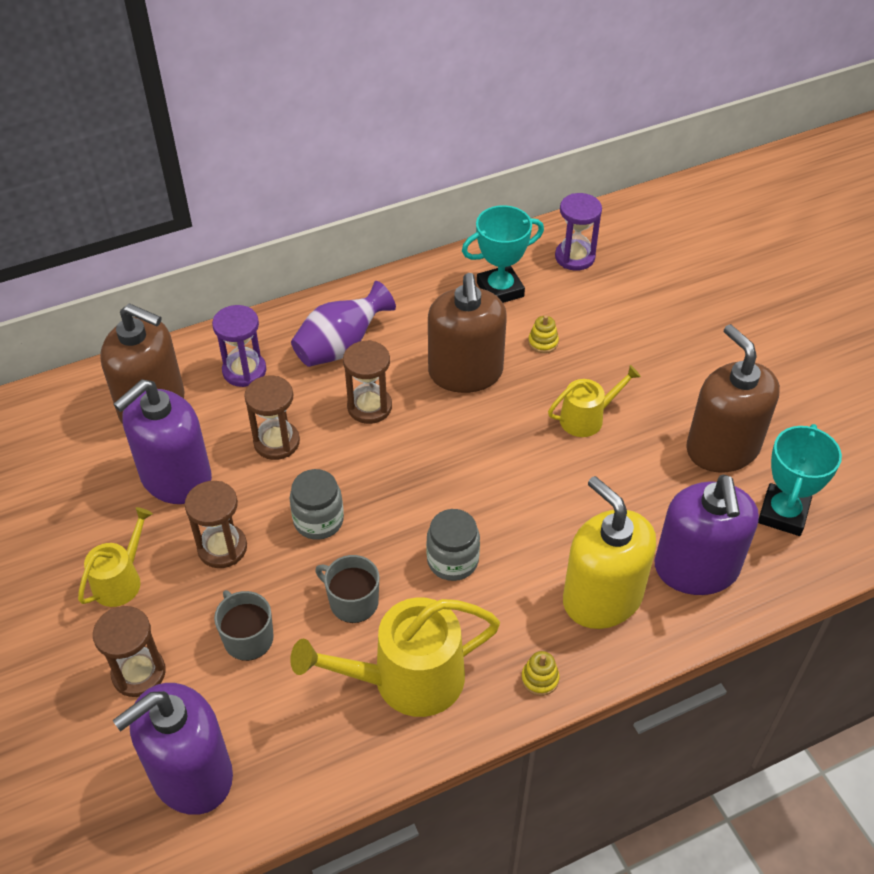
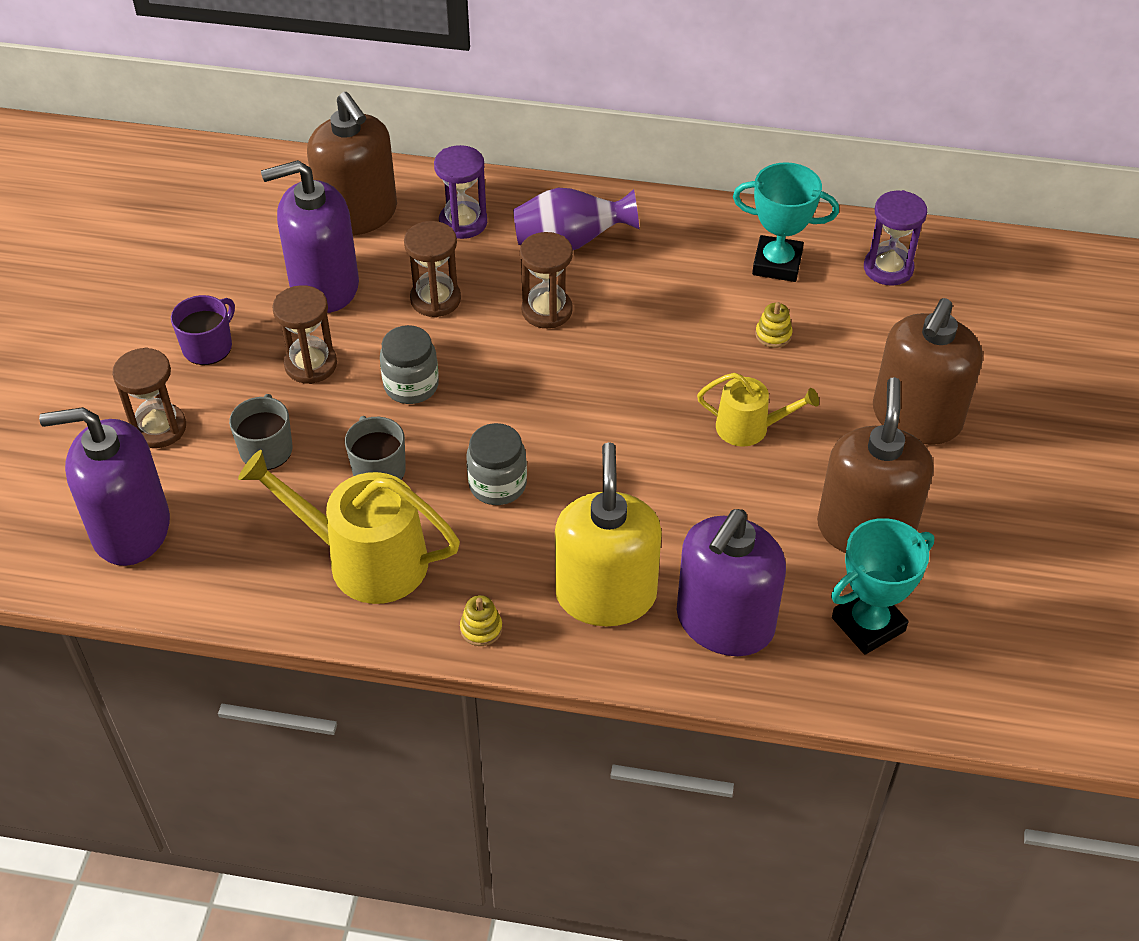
camera: 35 degrees right, 0 degrees up
yellow watering can [78,507,153,607] -> purple mug [171,295,235,365]
brown soap dispenser [428,273,507,393] -> brown soap dispenser moved to [873,298,983,445]

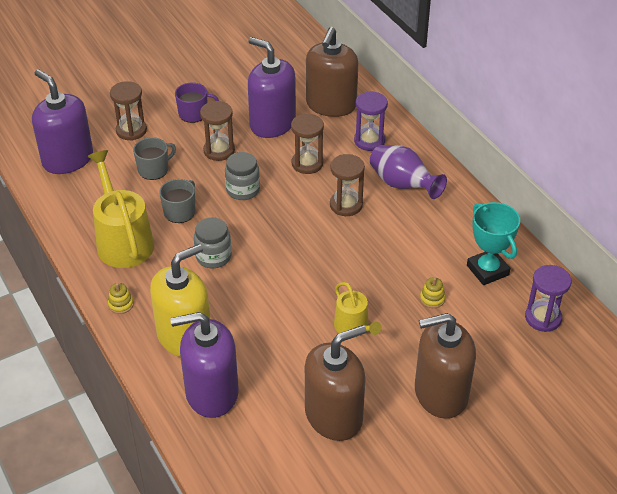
camera: 50 degrees right, 5 degrees down
turquoise trophy [831,518,934,655] -> none

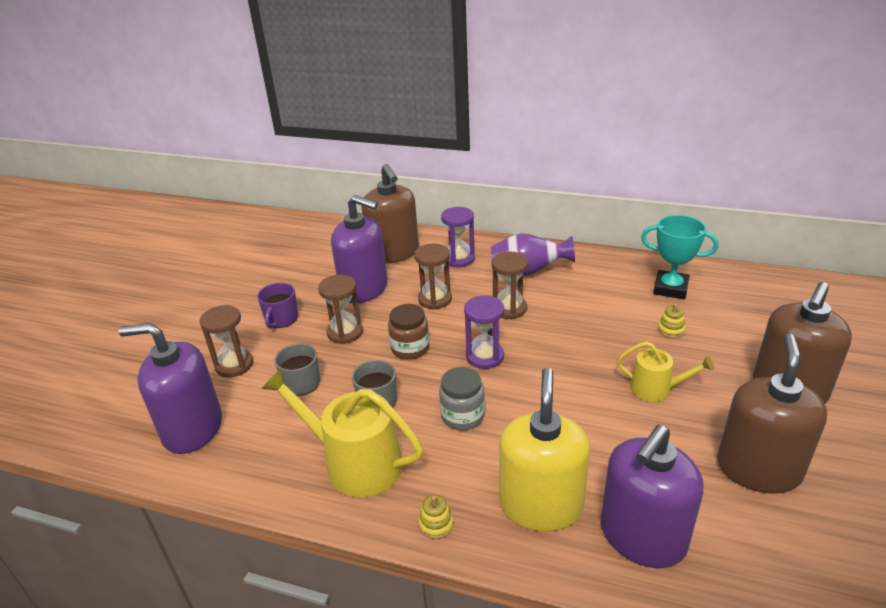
camera: 40 degrees left, 10 degrees down
purple mug [175,83,219,123] -> purple mug turned 150 degrees clockwise [257,283,298,329]
grey jar [225,152,260,200] -> brown jar [388,304,429,360]
purple soap dispenser [248,37,296,138] -> purple soap dispenser turned 150 degrees counterclockwise [331,195,388,303]
purple hourglass [525,265,571,332] -> purple hourglass moved to [464,295,504,369]

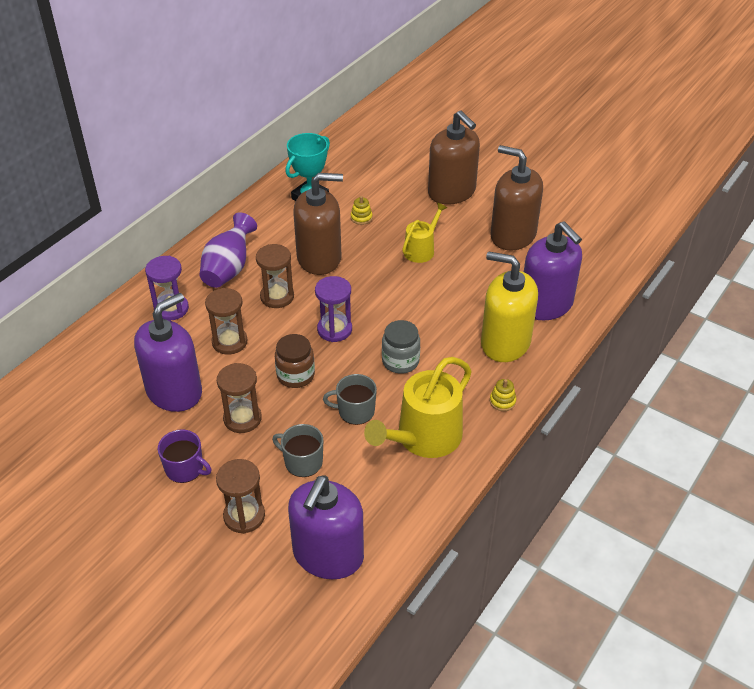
camera: 75 degrees left, 10 degrees up
brown soap dispenser [362,164,419,263] -> brown soap dispenser moved to [293,173,343,275]

